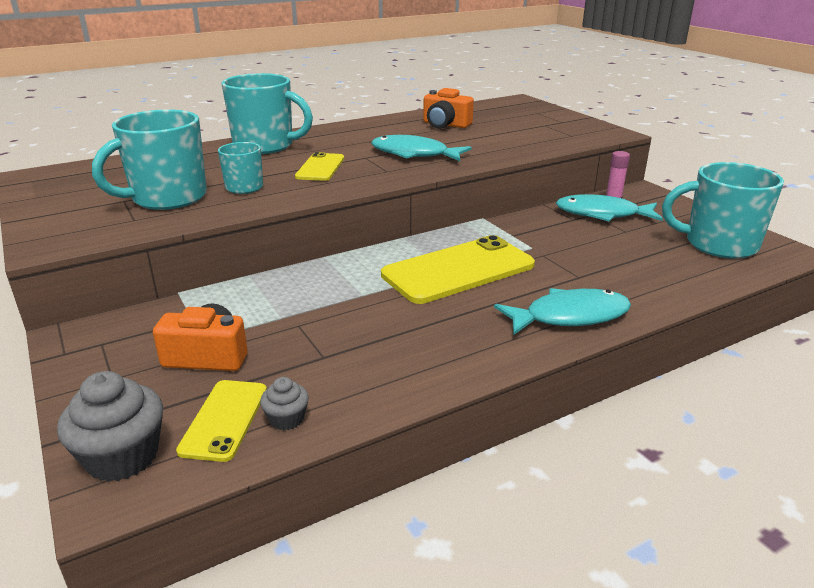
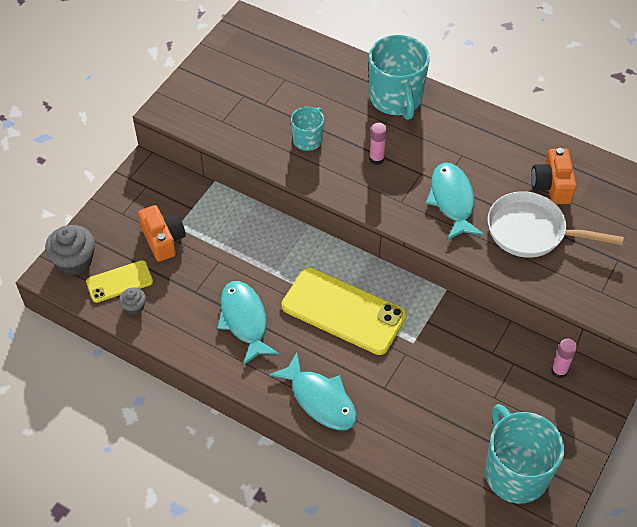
camera: 60 degrees right, 25 degrees up
turquoise mug [92,110,207,210] -> none
yellow phone [295,152,344,181] -> pink glue stick [369,123,387,165]
turquoise fish [556,194,663,222] -> turquoise fish moved to [217,281,279,365]
none -> white pan [487,191,624,258]

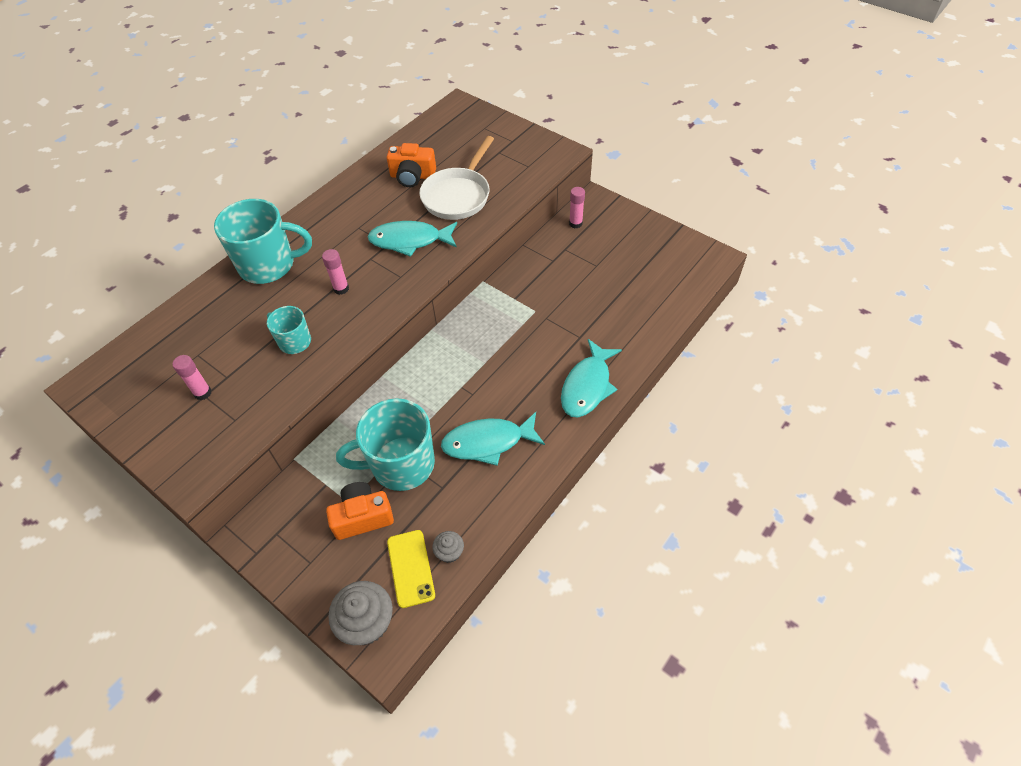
camera: 80 degrees left, 0 degrees up
turquoise fish [269,352,357,430] -> turquoise fish turned 150 degrees clockwise [561,339,622,417]
yellow phone [282,267,407,355] -> none
turquoise mug [485,404,564,504] -> turquoise mug moved to [336,398,435,491]
none -> pink glue stick [172,355,212,400]

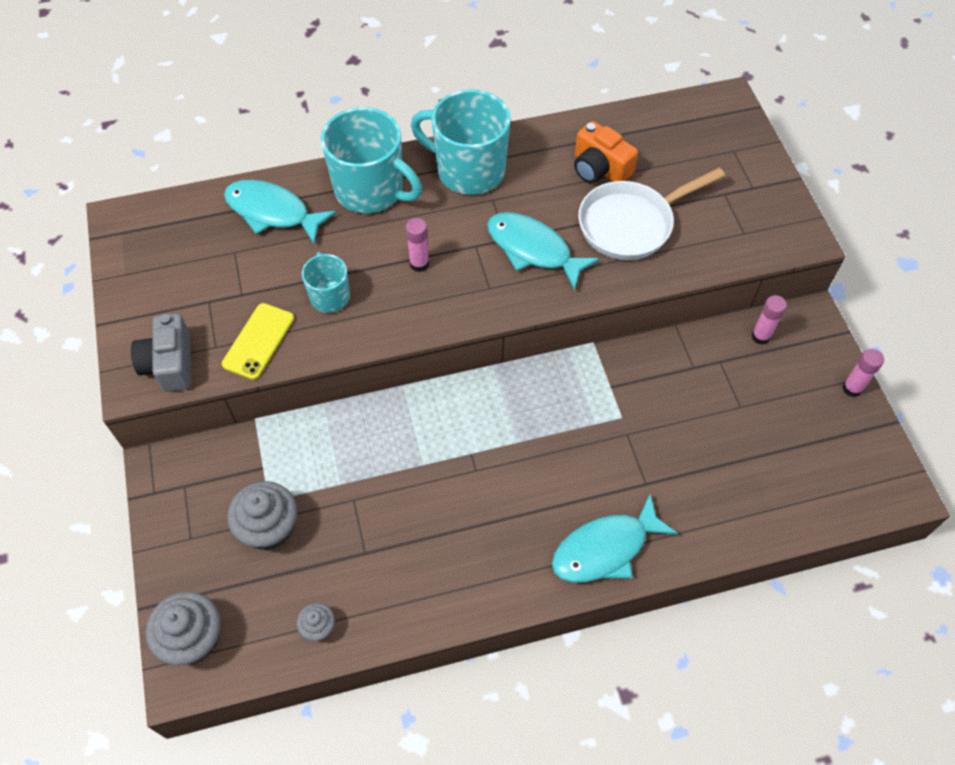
camera: 35 degrees right, 5 degrees up
pink glue stick [172,355,212,400] -> pink glue stick moved to [842,349,884,397]
orange camera [326,482,394,540] -> grey cupcake [227,481,297,550]
turquoise mug [336,398,435,491] -> turquoise mug moved to [411,89,511,195]
yellow phone [387,530,435,608] -> yellow phone moved to [222,303,294,380]
turquoise fish [441,412,545,466] -> turquoise fish moved to [224,180,337,244]
none -> grey camera [131,313,191,392]

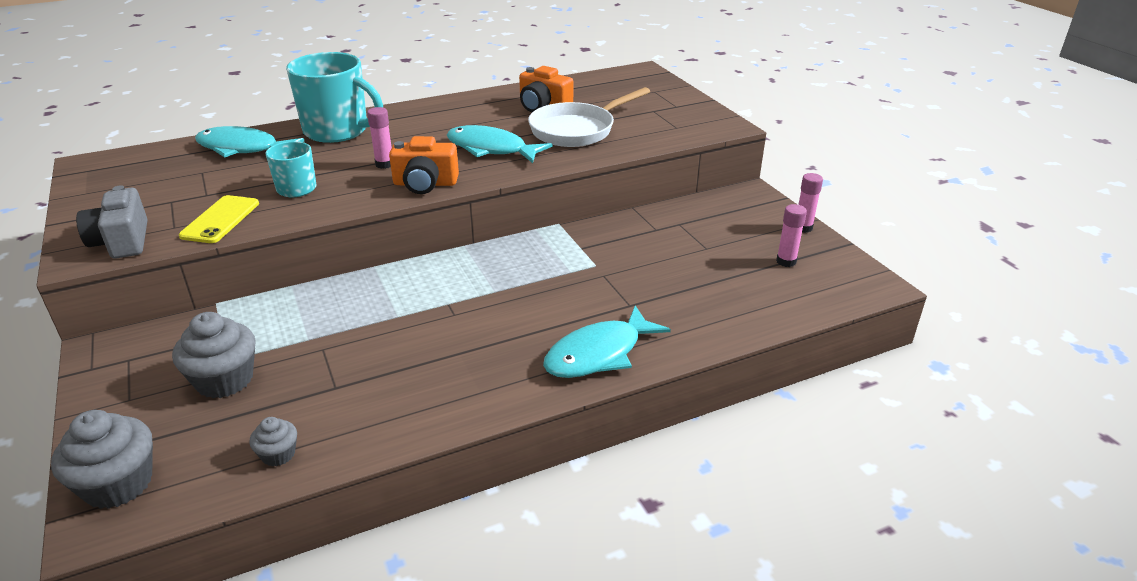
camera: 10 degrees left, 25 degrees down
turquoise mug [411,89,511,195] -> none
pink glue stick [751,295,787,345] -> pink glue stick moved to [776,204,807,267]
none -> orange camera [389,136,459,194]

